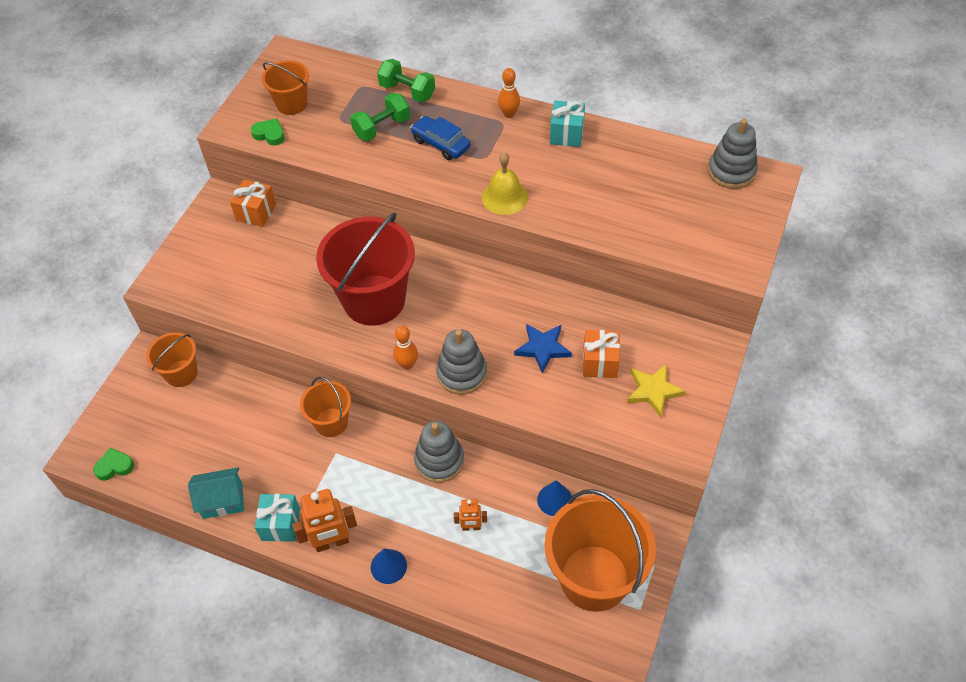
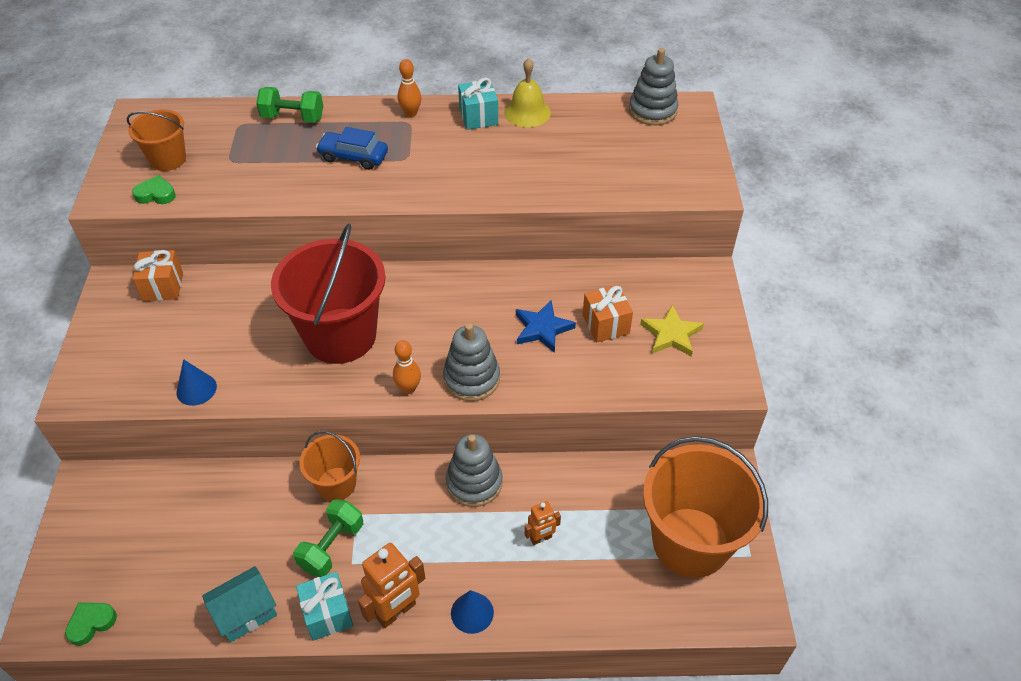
camera: 25 degrees left, 5 degrees down
orange bucket [146,332,198,387] -> none
green dumbbell [350,93,410,141] -> green dumbbell moved to [293,499,363,577]
yellow bell [482,152,528,215] -> yellow bell moved to [504,58,551,127]
blue cone [537,480,572,516] -> blue cone moved to [176,359,217,406]

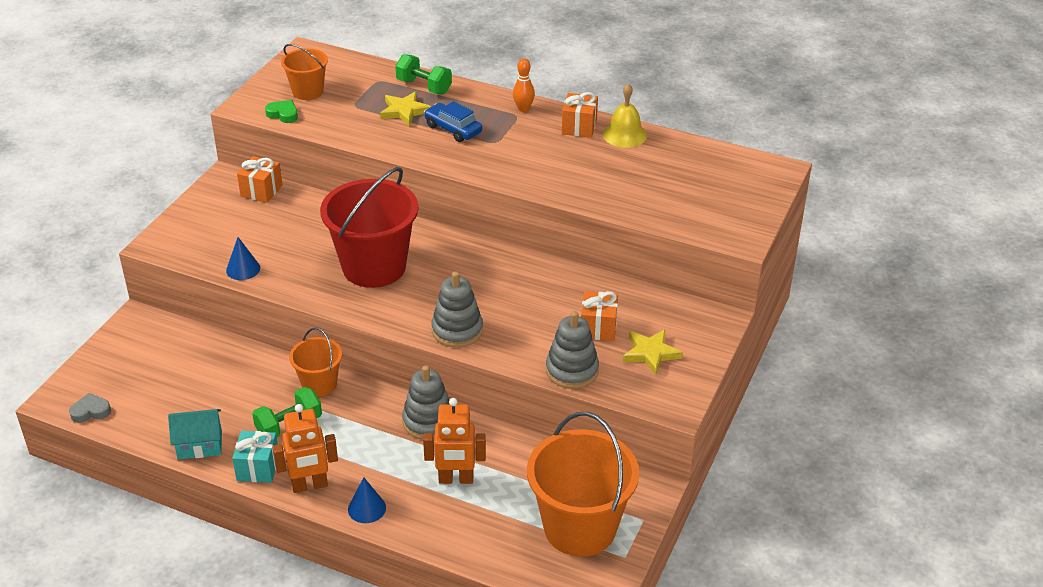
camera: 25 degrees right, 10 degrees down
green heart [65,603,117,646] -> grey heart [69,393,111,423]
orange bowling pin [393,340,421,394] -> none
turquoise gift [458,78,498,130] -> orange gift [562,92,598,138]
blue star [516,300,576,353] -> none
orange robot [525,501,561,545] -> orange robot [423,398,486,484], size x1.78
grey stacking toy [629,48,679,125] -> grey stacking toy moved to [546,311,599,389]
none -> yellow star [380,92,432,126]

